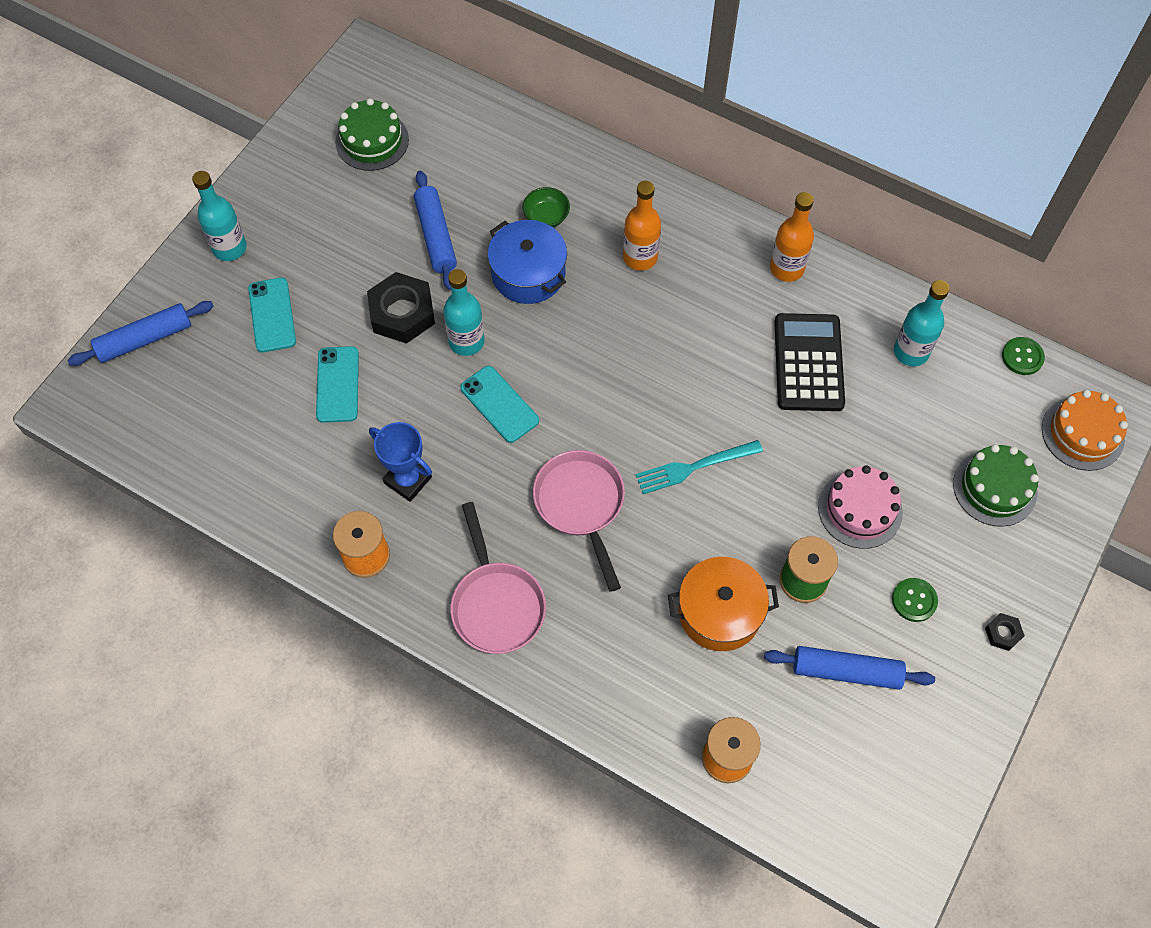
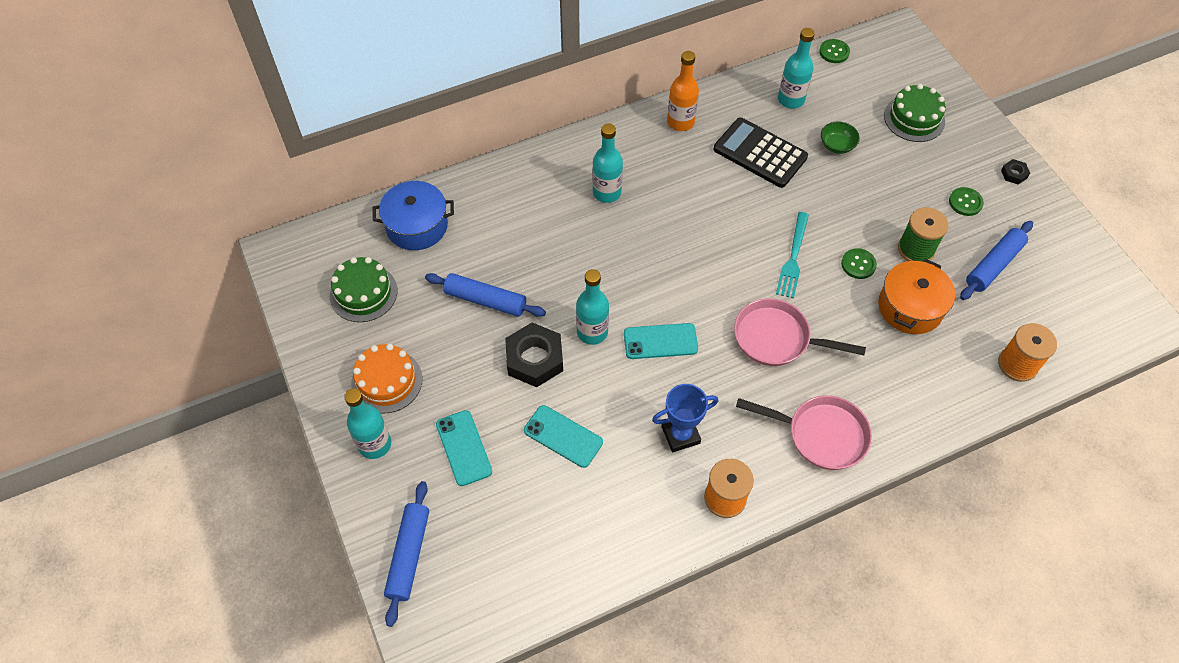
camera: 55 degrees left, 5 degrees down
turquoise phone [248,278,296,353] -> turquoise phone turned 45 degrees clockwise [436,410,492,486]
blue pot [488,220,567,304] -> blue pot moved to [372,181,454,250]
green bowl [523,187,570,227] -> green bowl moved to [821,121,860,154]
orange bottle [623,181,661,271] -> turquoise bottle [592,123,623,203]
pink cake [818,465,903,549] -> none
orange cake [1042,390,1128,471] -> orange cake moved to [351,344,422,413]
none -> green button [841,248,877,279]

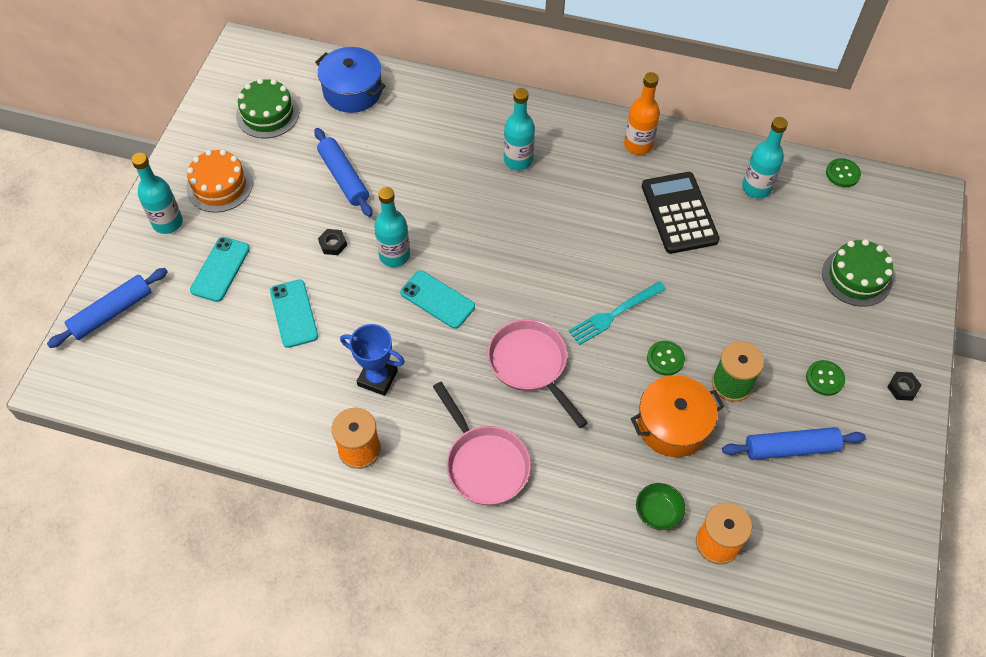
camera: 40 degrees right, 0 degrees up
black nut [505,323,563,387] -> black nut [318,229,347,255], size x0.46
green bowl [821,121,860,154] -> green bowl moved to [636,483,685,530]

